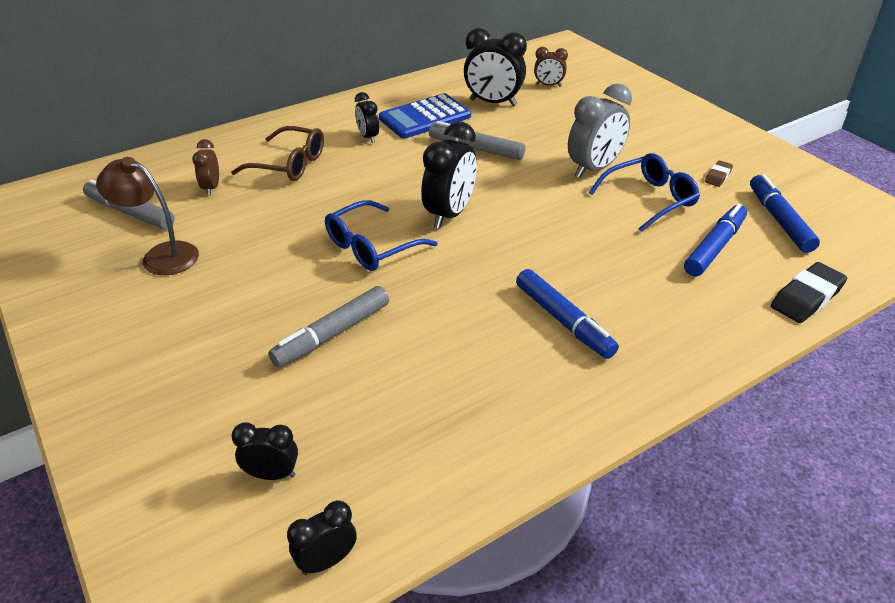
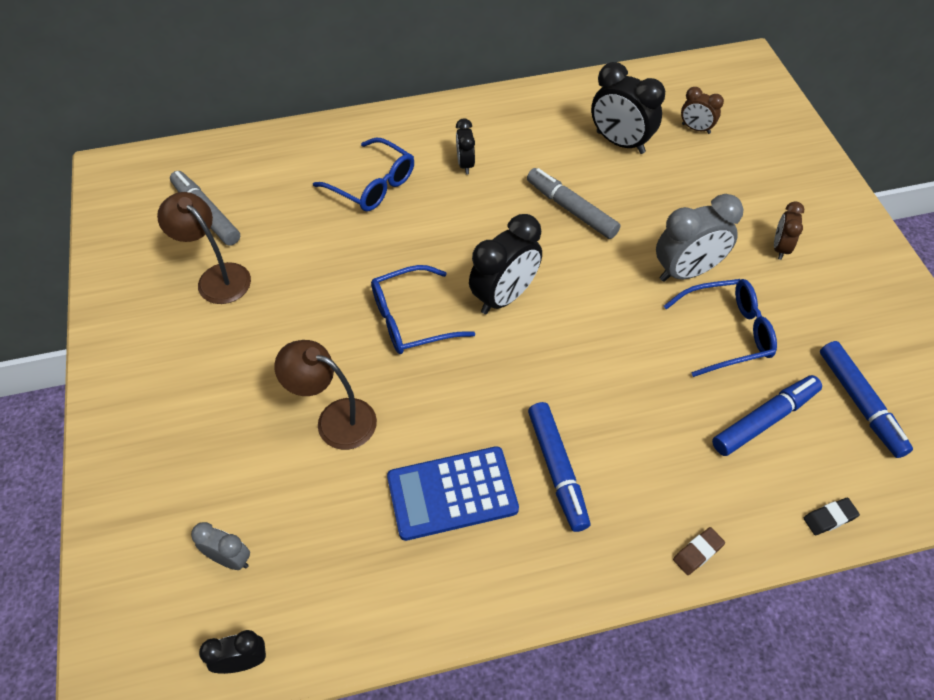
camera: 20 degrees right, 15 degrees up
brown clock [192,139,219,196] -> brown clock moved to [774,201,804,260]
brown glasses [231,126,324,181] -> blue glasses [313,138,414,211]
black clock [231,422,298,480] -> grey clock [191,522,250,570]
grey marker [268,286,389,367] -> brown lamp [274,340,377,450]
blue calculator [379,93,471,138] -> blue calculator moved to [387,446,519,541]
brown eraser [705,160,733,187] -> brown eraser moved to [673,527,725,575]
blue marker [750,174,820,253] -> blue marker turned 150 degrees clockwise [820,341,913,458]
black eraser [771,262,847,323] -> black eraser [804,498,860,535], size x0.56

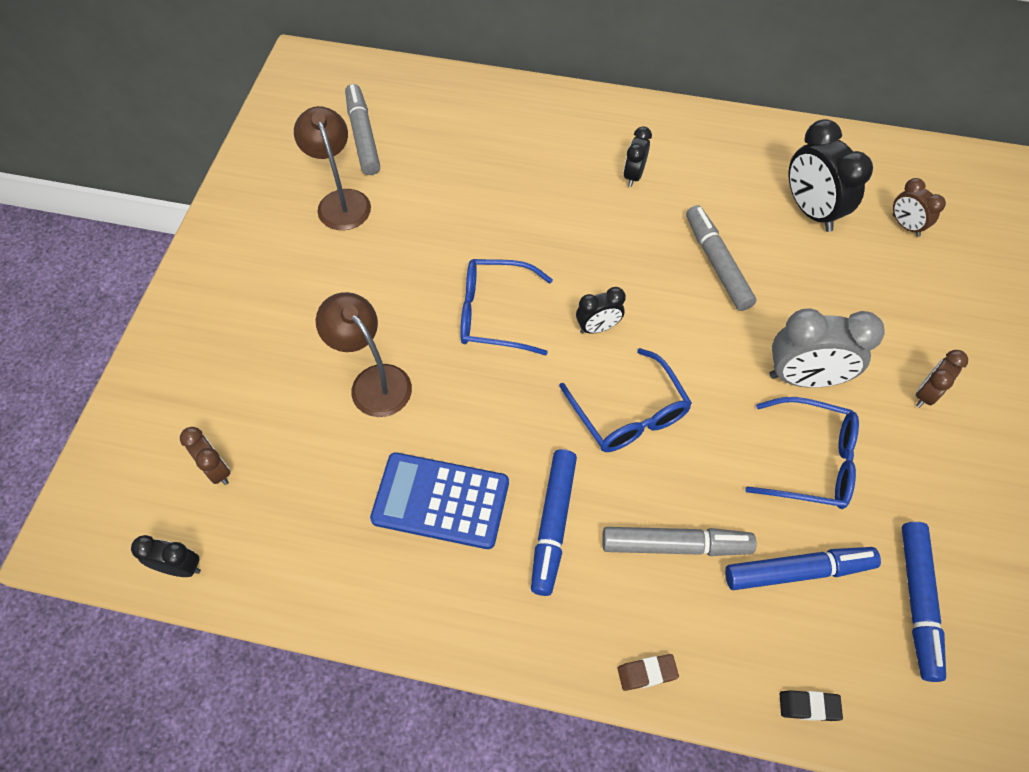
camera: 25 degrees right, 5 degrees up
grey clock [191,522,250,570] -> brown clock [180,427,231,485]
blue glasses [313,138,414,211] -> blue glasses moved to [559,348,692,452]
black clock [469,214,542,314] -> black clock [576,287,626,334], size x0.55
none -> grey marker [602,527,756,556]

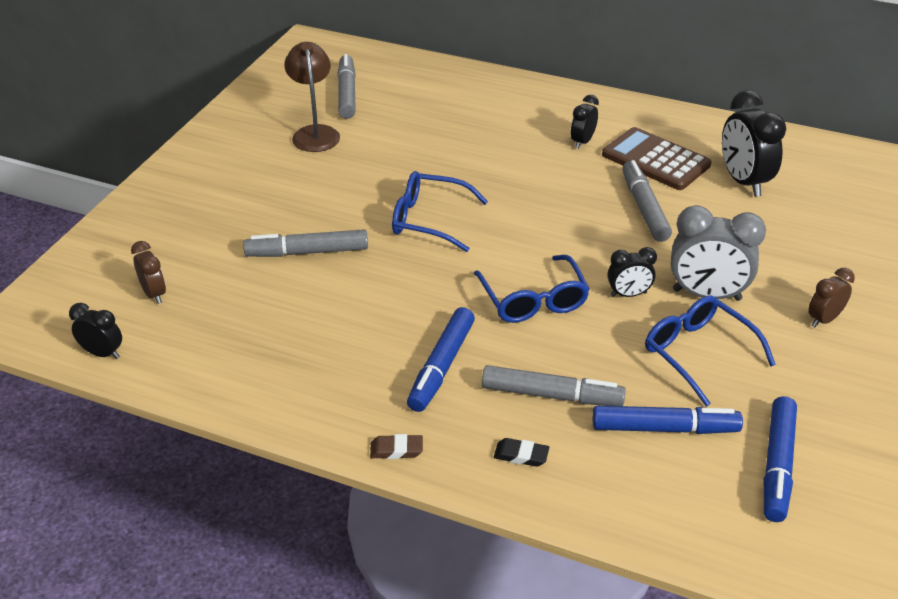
camera: 10 degrees right, 20 degrees down
brown lamp [316,292,412,417] -> grey marker [243,229,368,257]
blue calculator [370,452,509,549] -> none
black clock [576,287,626,334] -> black clock moved to [607,247,657,297]
brown eraser [618,654,679,691] -> brown eraser moved to [370,434,423,459]
blue glasses [745,397,859,509] -> blue glasses turned 150 degrees counterclockwise [645,295,776,407]
black eraser [780,690,843,721] -> black eraser moved to [494,438,549,467]
brown clock [892,178,946,237] -> none
none -> brown calculator [602,127,711,190]

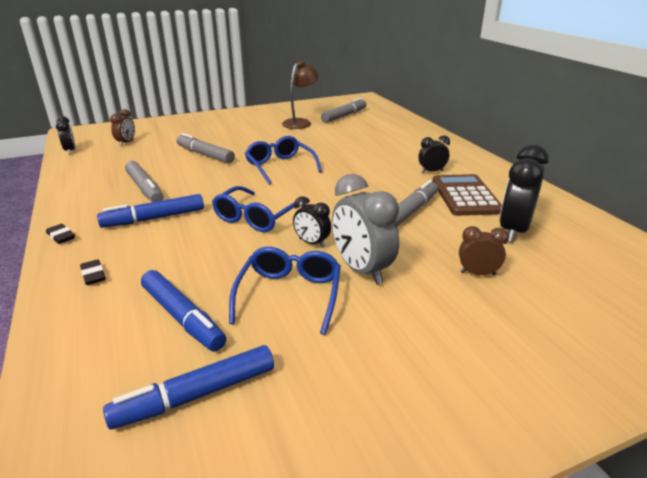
camera: 45 degrees right, 10 degrees down
brown eraser [370,434,423,459] -> black eraser [46,224,75,244]
grey marker [482,365,626,406] -> grey marker moved to [125,161,164,202]
brown clock [808,268,855,328] -> brown clock moved to [459,226,509,275]

